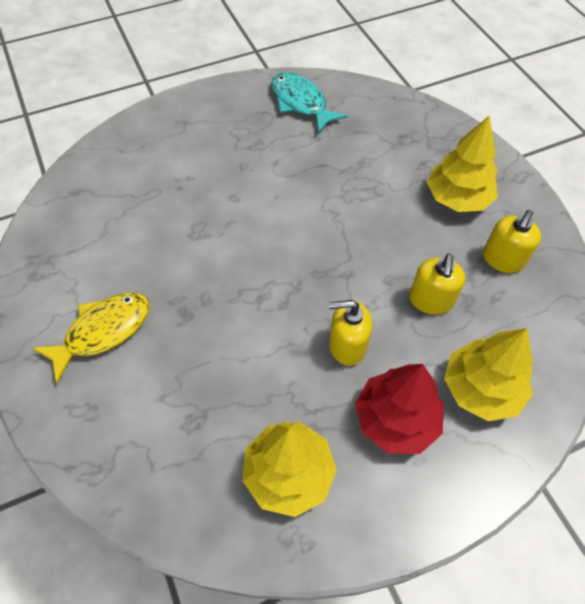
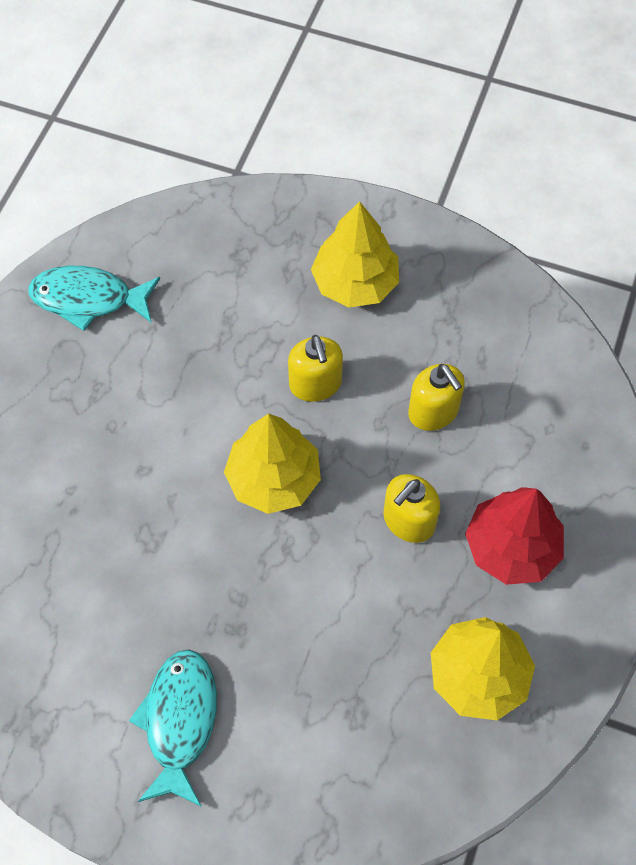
camera: 45 degrees left, 5 degrees up
yellow fish [33,293,150,384] -> turquoise fish [129,649,217,807]
yellow tree [444,328,533,421] -> yellow tree moved to [224,413,321,514]
yellow soap dispenser [483,210,541,273] -> yellow soap dispenser moved to [288,335,343,402]

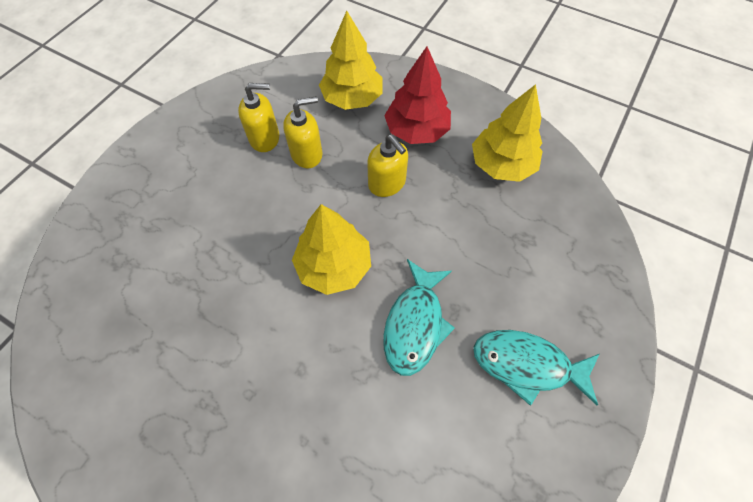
camera: 80 degrees left, 0 degrees up
turquoise fish [28,266,160,331] -> turquoise fish moved to [383,259,455,376]
yellow soap dispenser [288,335,343,402] -> yellow soap dispenser moved to [238,83,279,152]
yellow tree [311,201,399,308] -> yellow tree moved to [319,11,383,110]

